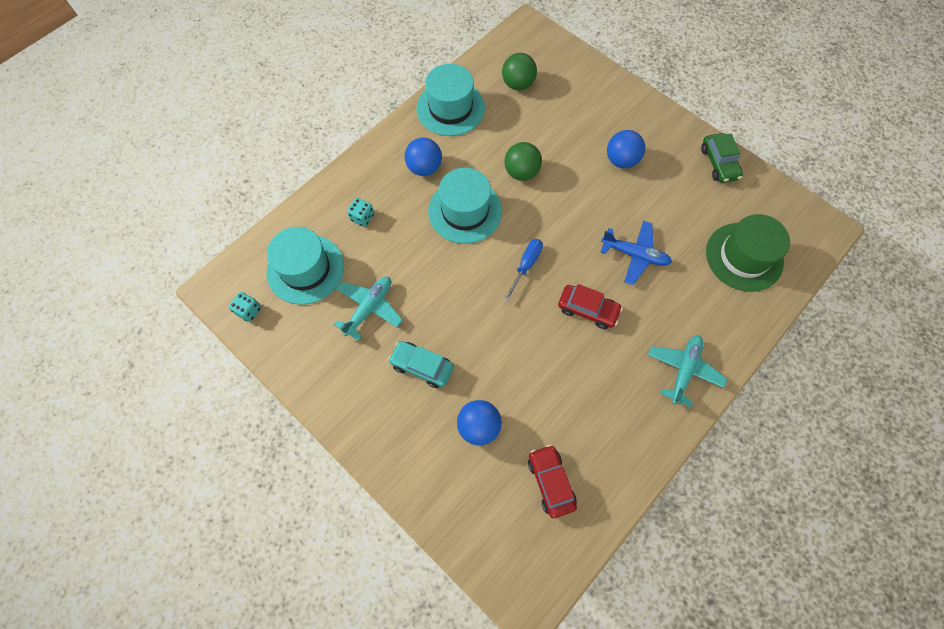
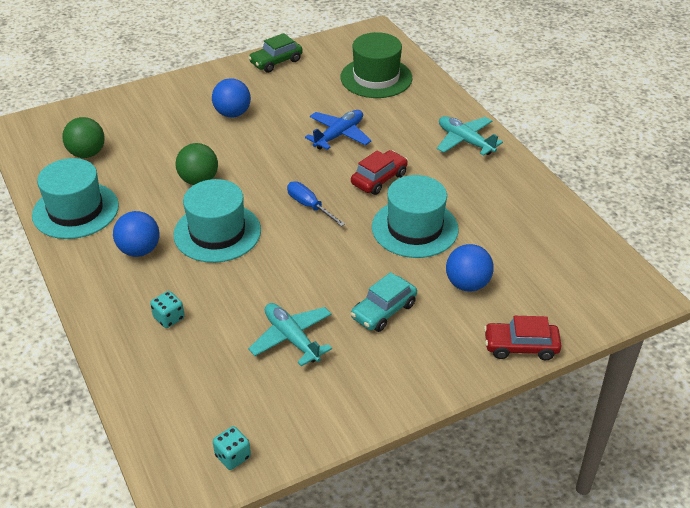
camera: 70 degrees left, 25 degrees down
turquoise hat [267,227,344,305] -> turquoise hat moved to [372,175,459,258]
red car [528,444,577,518] -> red car moved to [484,316,561,360]
green car [701,133,743,183] -> green car turned 135 degrees clockwise [248,33,303,73]

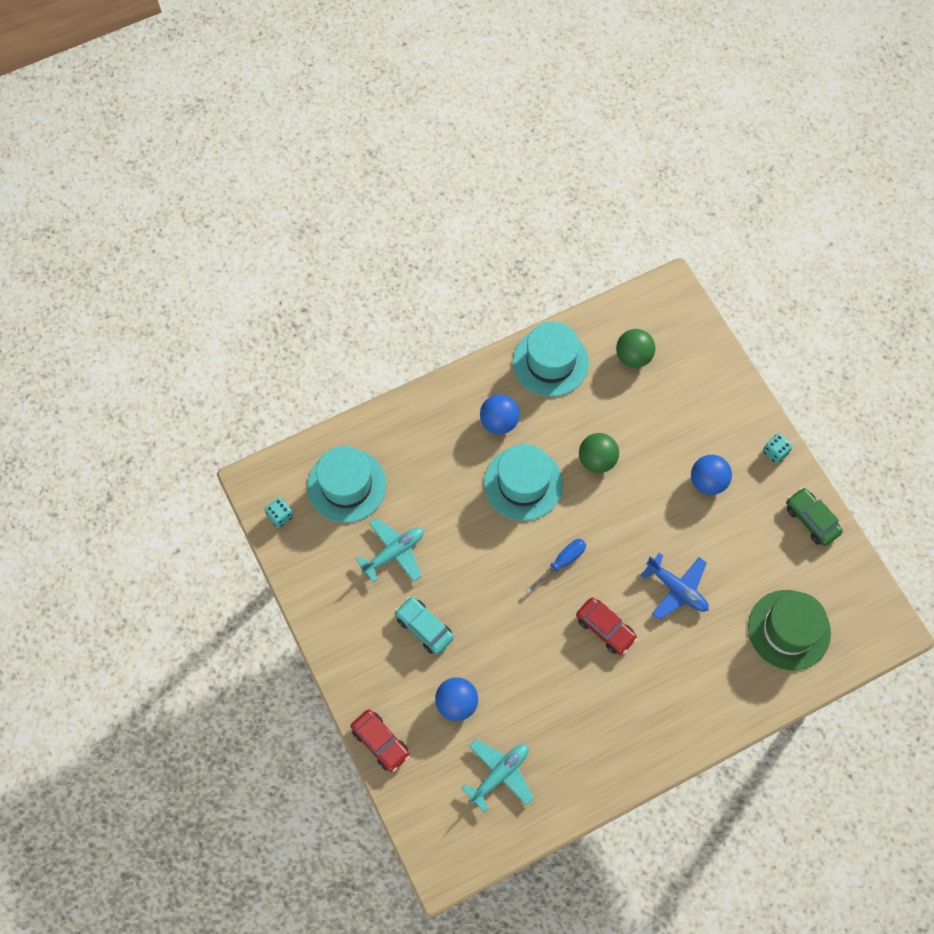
camera: 90 degrees right, 25 degrees up
turquoise dice [150,291,185,328] -> turquoise dice moved to [763,433,792,463]
turquoise hat [372,175,459,258] -> turquoise hat moved to [307,446,386,523]
turquoise plane [437,116,503,156] -> turquoise plane moved to [462,739,534,812]
red car [484,316,561,360] -> red car turned 135 degrees clockwise [351,709,410,772]

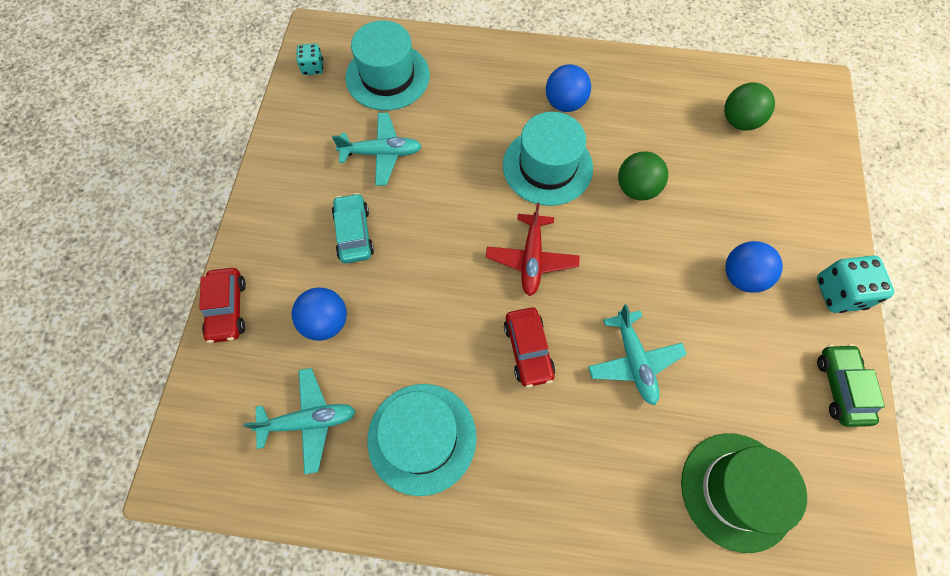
camera: 35 degrees right, 0 degrees up
turquoise hat [513,321,589,397] -> turquoise hat moved to [367,384,477,496]
blue screwdriver [526,539,586,593] -> red plane [486,203,580,296]
blue plane [640,553,709,620] -> turquoise plane [588,304,687,405]
turquoise dice [763,433,792,463] -> turquoise dice [817,255,894,313], size x1.69

